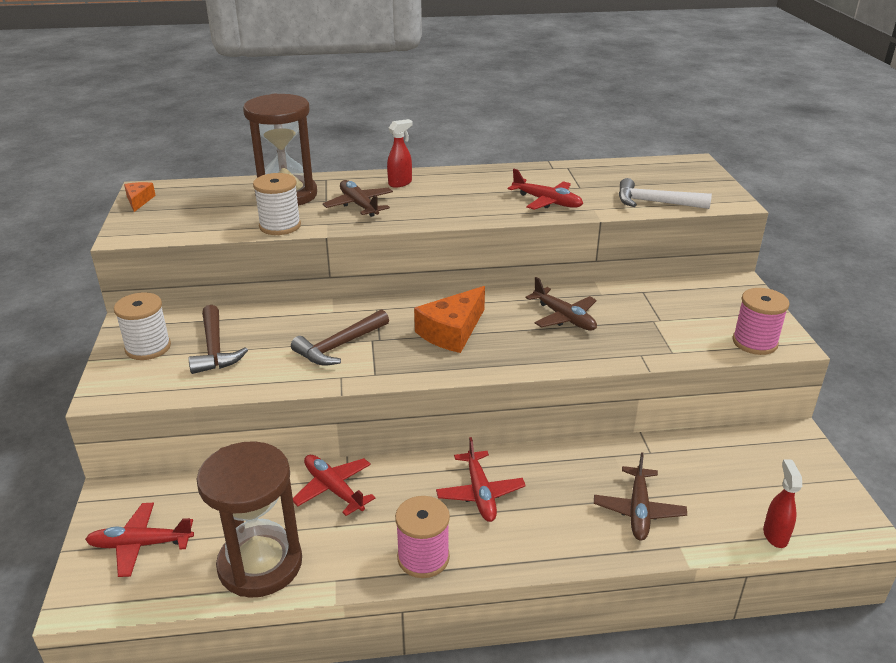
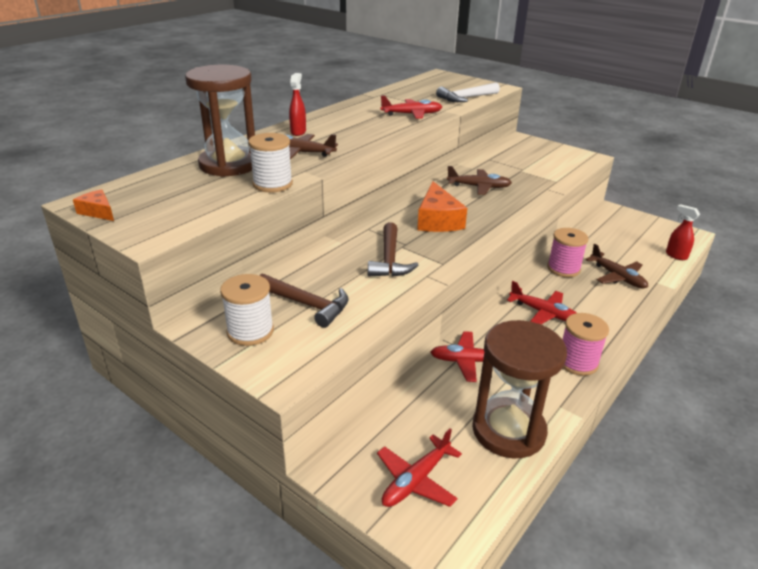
camera: 45 degrees left, 0 degrees up
pink spool [732,288,790,355] -> pink spool moved to [547,228,588,277]

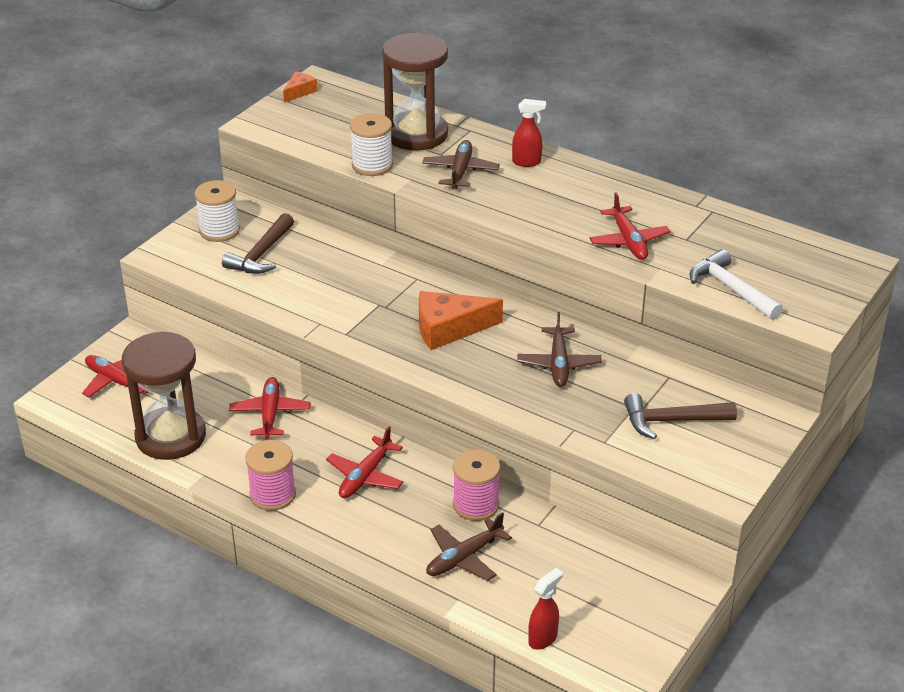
camera: 85 degrees right, 5 degrees up
brown hammer [368,222,418,277] -> brown hammer moved to [624,393,737,439]

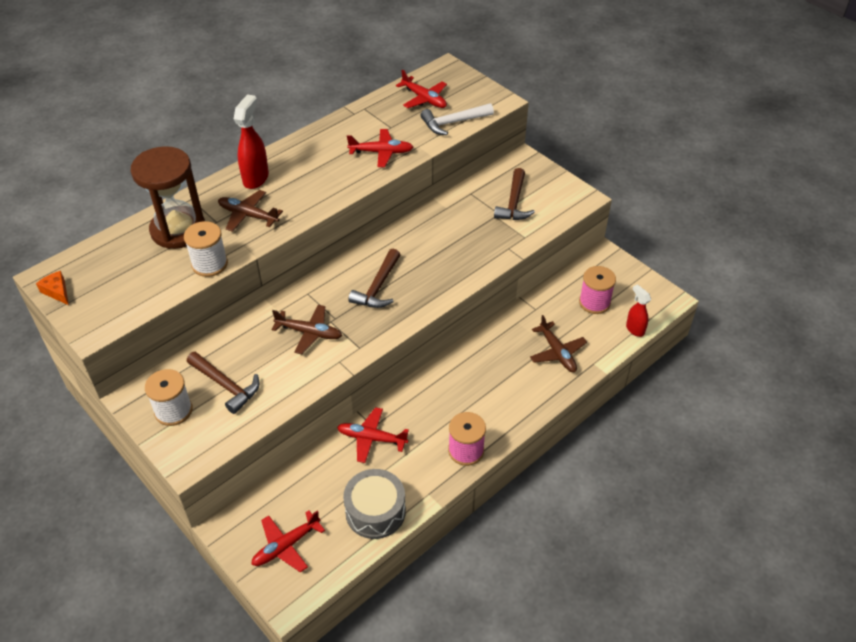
camera: 75 degrees left, 10 degrees up
brown hourglass [122,331,206,460] -> grey drum [343,469,406,539]
red plane [326,426,404,498] -> red plane moved to [396,70,447,108]
orange cheese [419,291,503,350] -> brown hammer [348,249,400,308]
pink spool [453,449,500,521] -> pink spool moved to [579,266,616,314]
red spray bottle [512,99,546,167] -> red spray bottle [234,94,269,189], size x1.57
brown plane [517,312,602,387] -> brown plane moved to [271,305,342,354]

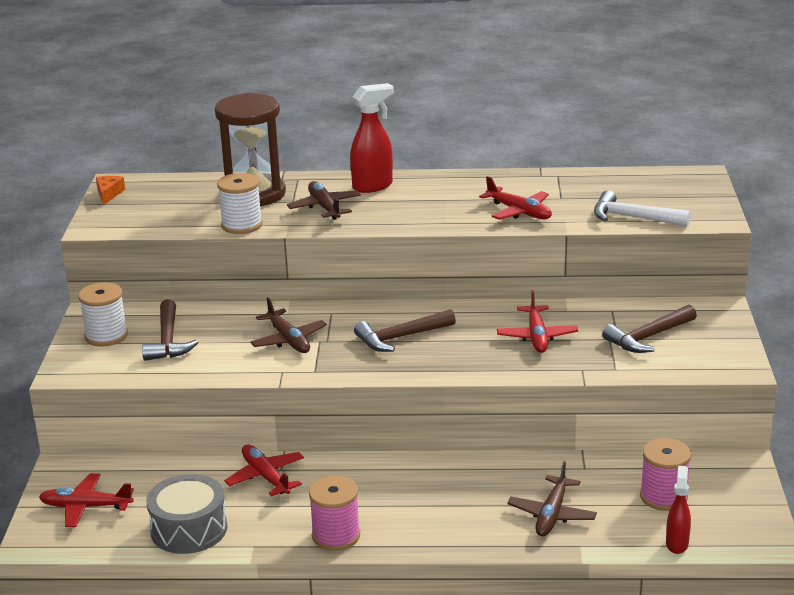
camera: 45 degrees right, 20 degrees down
red plane [396,70,447,108] -> red plane moved to [497,290,578,353]

